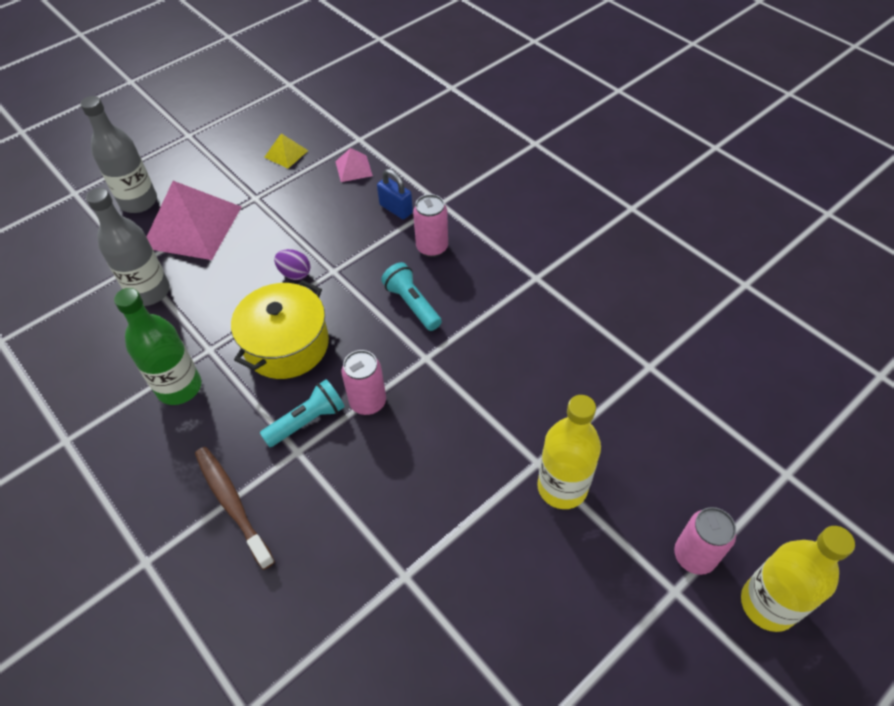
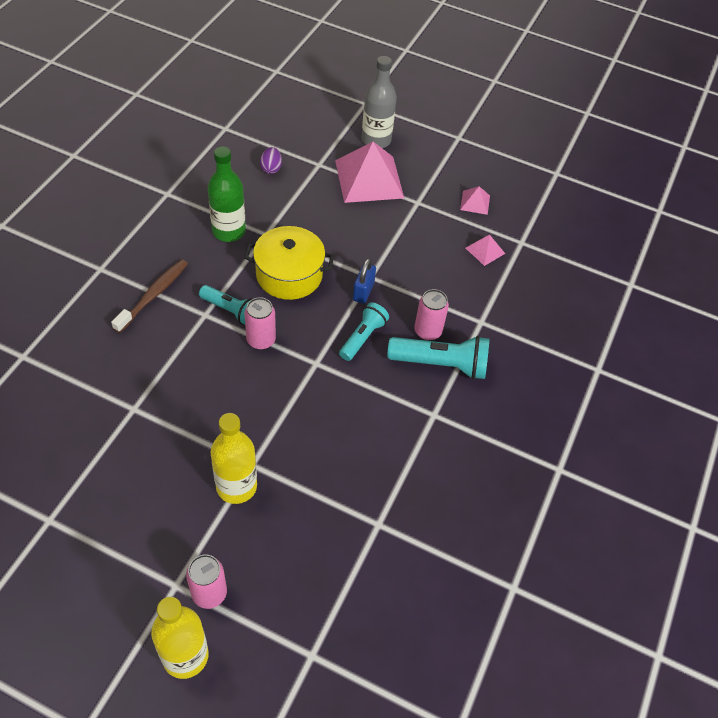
camera: 60 degrees right, 0 degrees up
grey bottle [86,188,170,306] -> none
yellow pyramid [264,133,308,168] -> pink pyramid [460,186,490,215]
purple egg [274,249,311,280] -> purple egg moved to [260,147,282,174]
blue padlock [377,169,413,219] -> blue padlock moved to [353,258,376,304]
none -> turquoise flashlight [387,336,490,380]

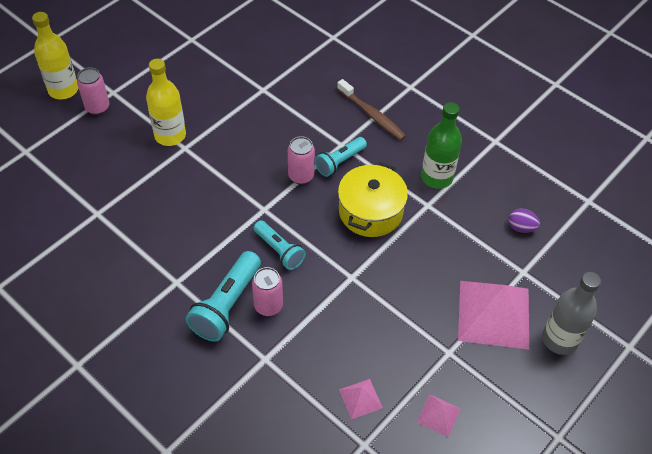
camera: 110 degrees right, 0 degrees up
blue padlock [353,258,376,304] -> none

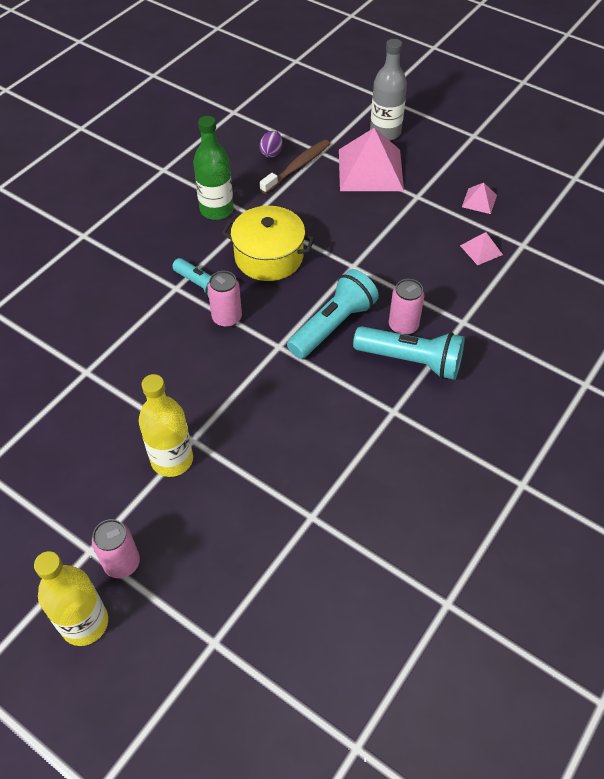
camera: 95 degrees left, 0 degrees up
turquoise flashlight [254,220,306,270] -> turquoise flashlight [287,269,379,359], size x1.54
brown toothbrush [337,79,406,140] -> brown toothbrush moved to [260,140,330,194]

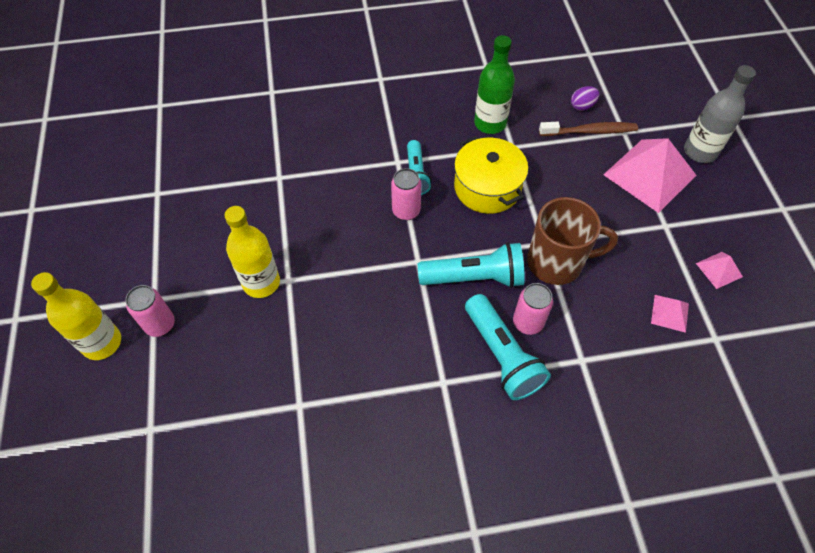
camera: 45 degrees right, 5 degrees up
none -> brown mug [527,197,618,285]

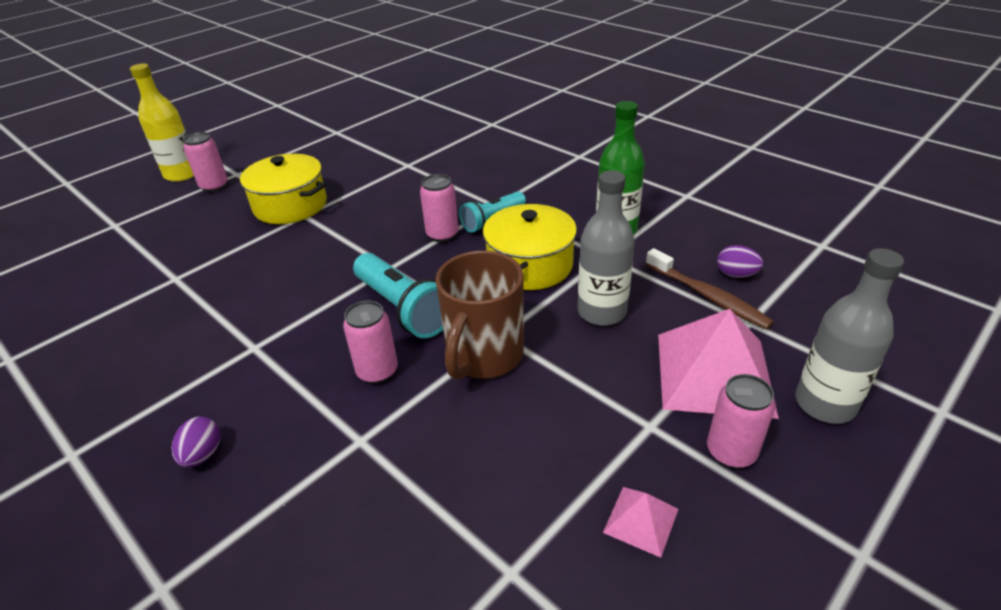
camera: 55 degrees right, 20 degrees down
yellow bottle [224,206,280,298] -> yellow pot [240,154,327,224]
turquoise flashlight [465,294,551,400] -> none
brown mug [527,197,618,285] -> brown mug turned 60 degrees clockwise [436,251,524,380]
pink pyramid [651,295,689,333] -> none
none -> purple egg [172,417,220,467]
none -> grey bottle [578,170,635,326]
none -> pink can [707,374,775,469]

